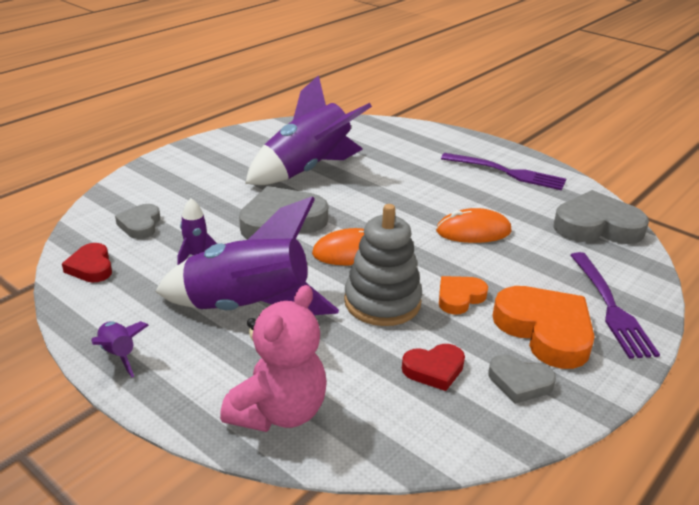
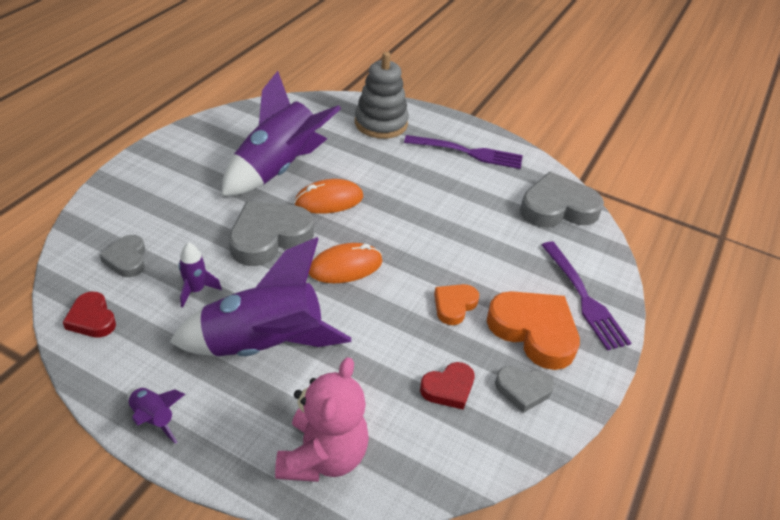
camera: 15 degrees left, 10 degrees up
grey stacking toy [344,204,422,326] -> grey stacking toy moved to [355,52,409,139]
orange mouse [436,208,512,243] -> orange mouse moved to [294,179,363,214]

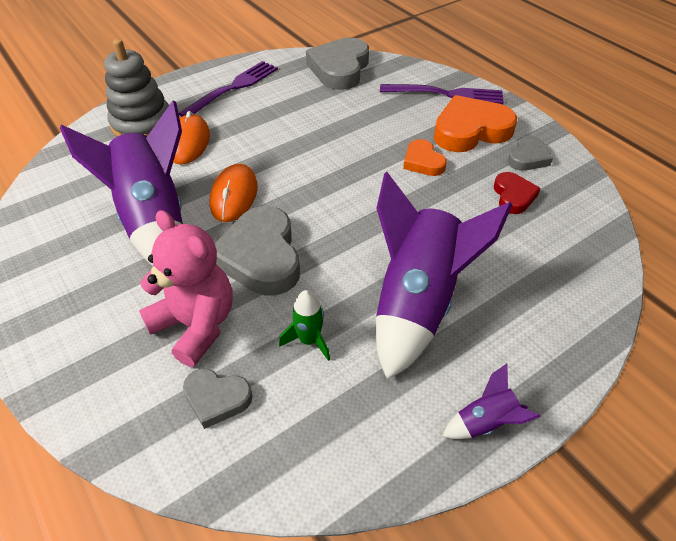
camera: 60 degrees left, 5 degrees up
red heart [63,292,116,338] -> none
purple rocket [179,242,222,308] -> green rocket [279,290,330,361]
pink teddy bear [275,357,369,482] -> pink teddy bear moved to [139,210,233,367]
orange mouse [309,243,383,283] -> orange mouse moved to [173,111,210,165]

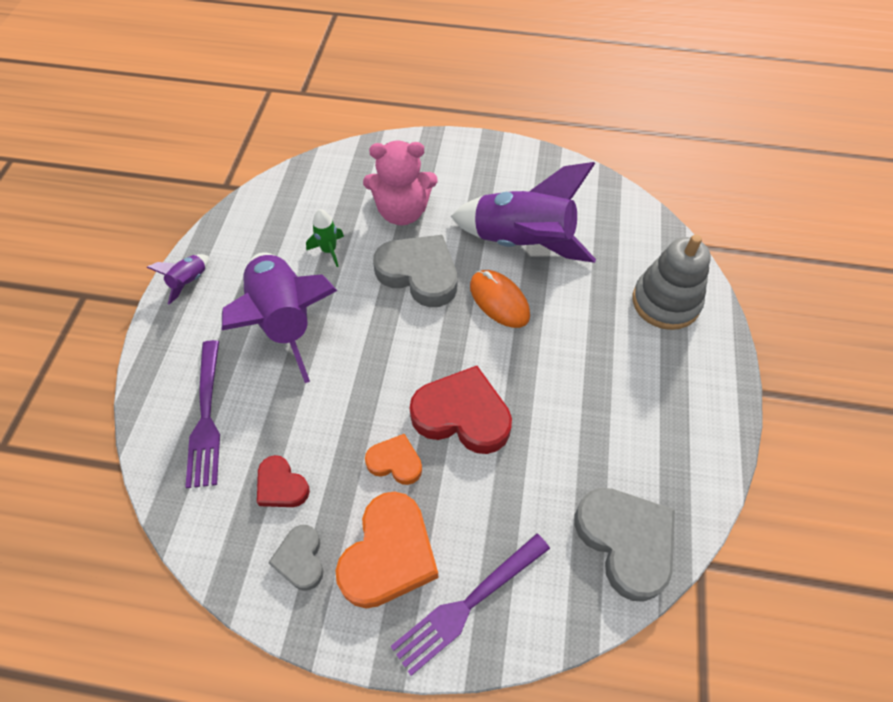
camera: 135 degrees right, 10 degrees up
orange mouse [173,111,210,165] -> none
purple fork [179,61,278,117] -> purple fork moved to [185,340,220,488]
grey heart [183,369,253,429] -> none
none -> red heart [409,366,512,454]

